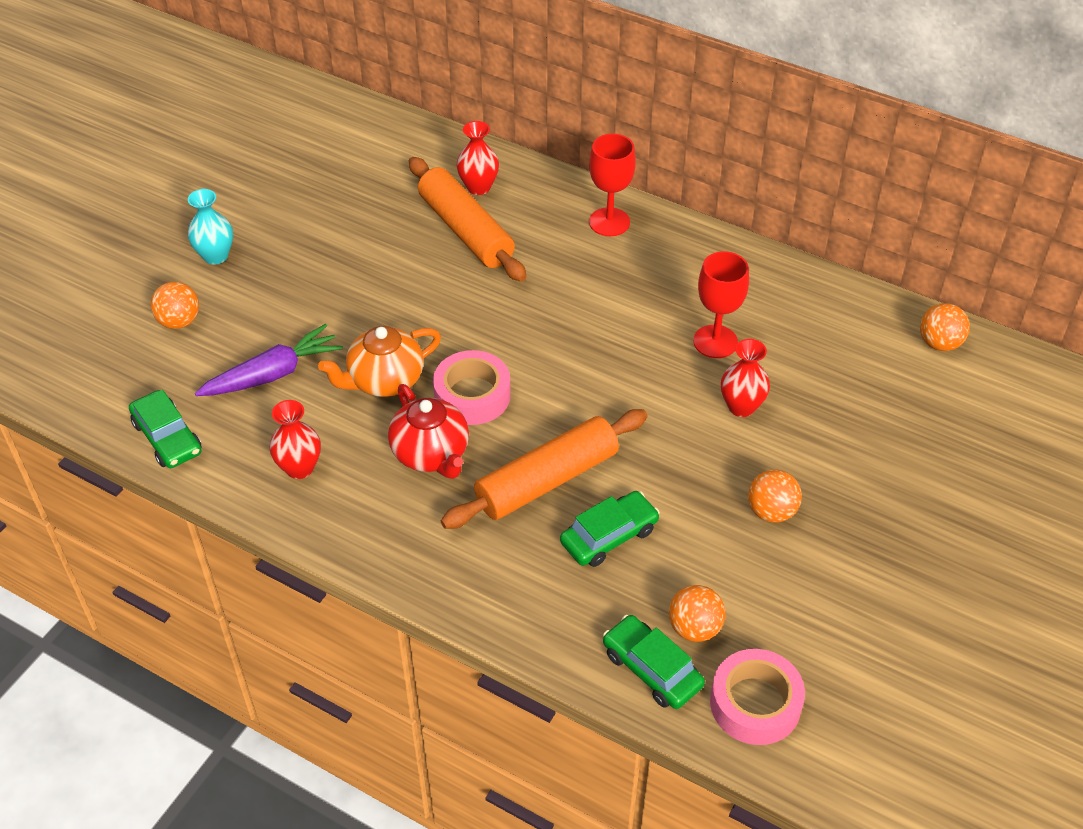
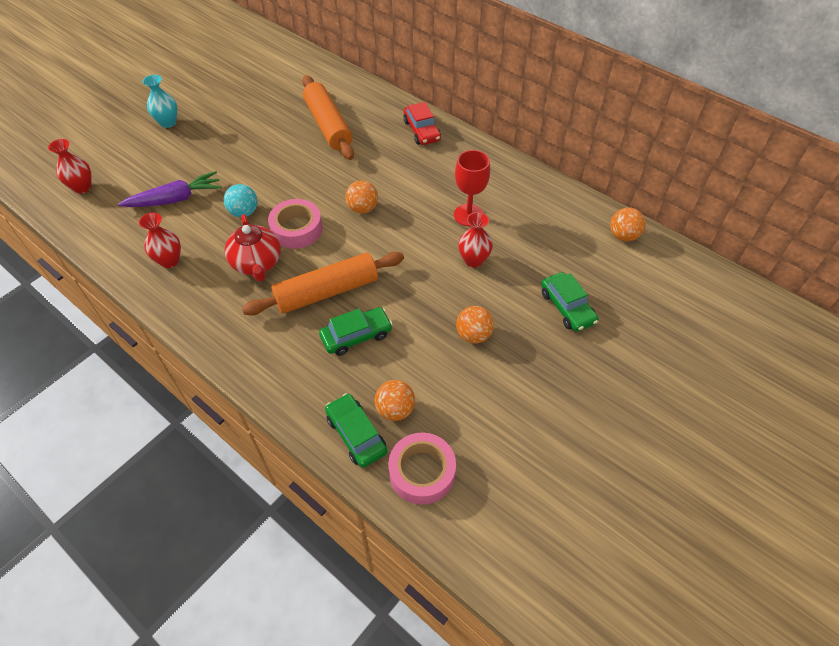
camera: 10 degrees right, 5 degrees up
green car [129,390,202,468] -> green car moved to [541,272,598,332]
orange ball [150,282,199,329] -> orange ball moved to [345,180,378,214]
orange teapot [318,326,441,397] -> turquoise ball [224,184,257,217]
red vase [457,121,499,195] -> red vase moved to [48,139,91,194]
red goblet [589,134,636,236] -> red car [403,102,441,145]

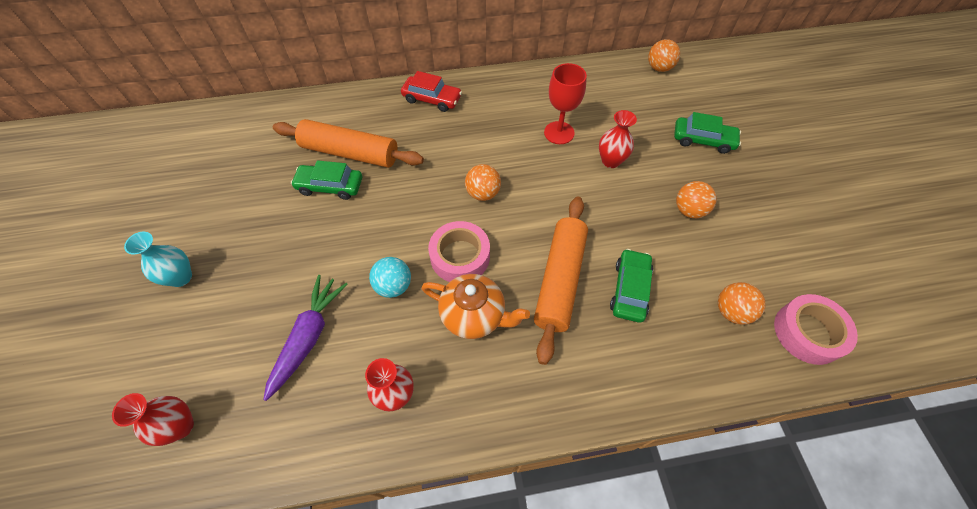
camera: 50 degrees left, 5 degrees up
red teapot [225,214,281,282] -> orange teapot [421,274,530,339]
green car [325,393,387,468] -> green car moved to [291,160,362,200]

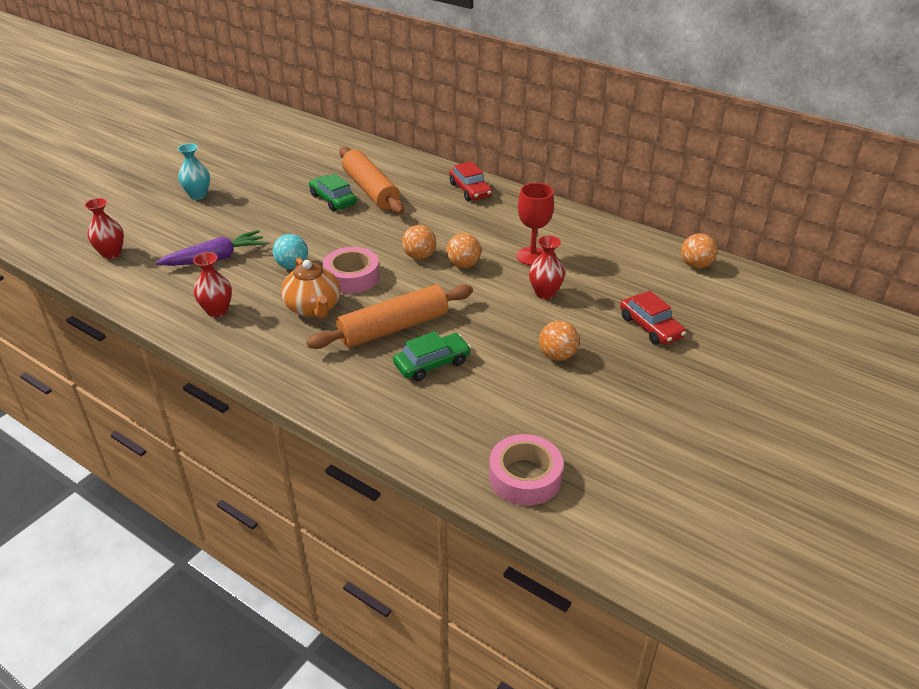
camera: 45 degrees right, 20 degrees down
green car [674,112,741,154] -> red car [620,291,686,345]
orange ball [718,282,766,325] -> orange ball moved to [446,233,481,268]

